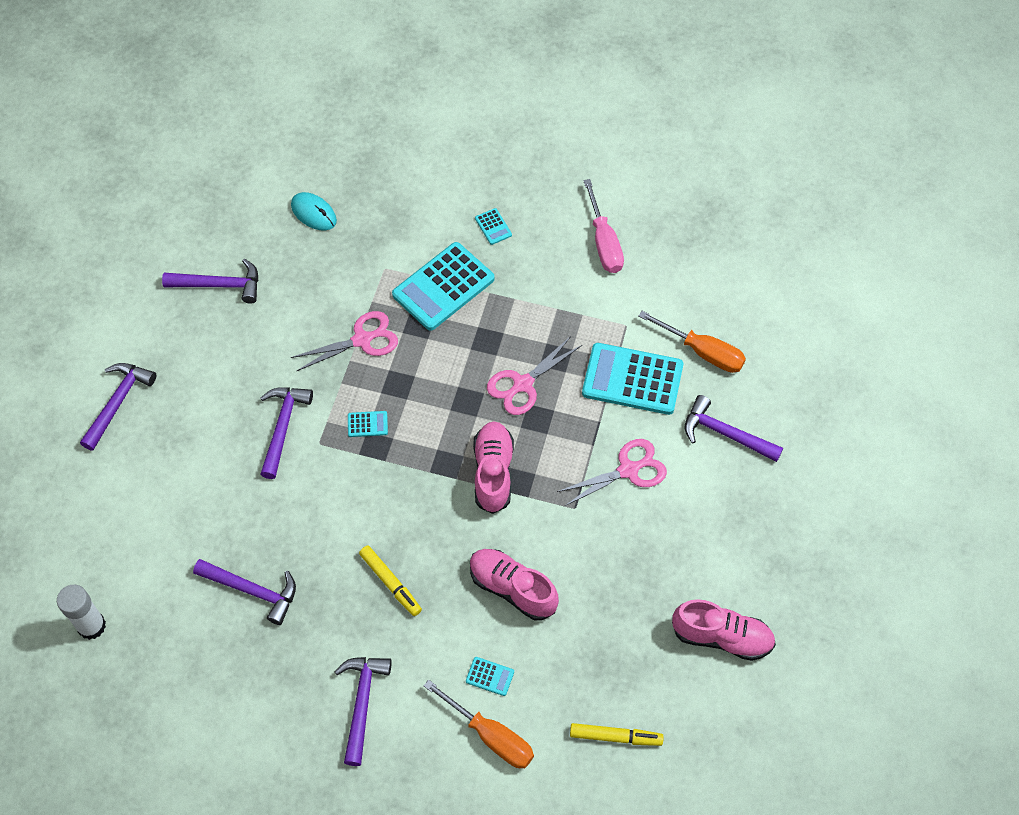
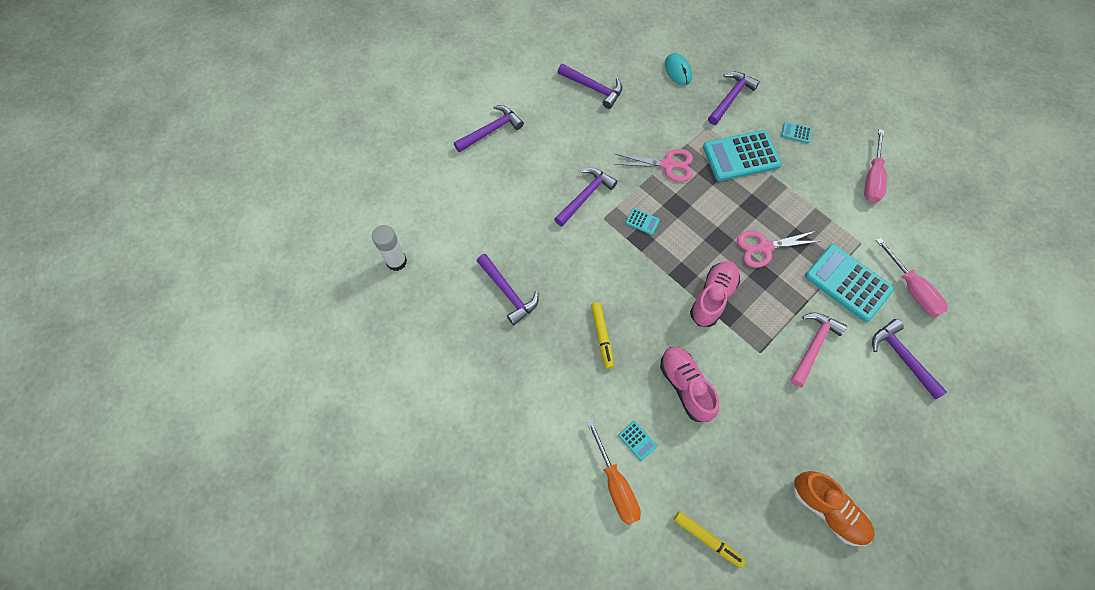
camera: 30 degrees right, 5 degrees up
purple hammer [335,657,392,766] -> purple hammer moved to [708,72,760,125]
turquoise calculator [475,208,512,245] -> turquoise calculator turned 105 degrees clockwise [781,122,812,143]
pink scissors [557,439,667,506] -> pink hammer [790,312,847,387]
orange screwdriver [639,311,746,373] -> pink screwdriver [876,238,948,317]
pink shoe [672,599,776,661] -> orange shoe [793,471,875,546]

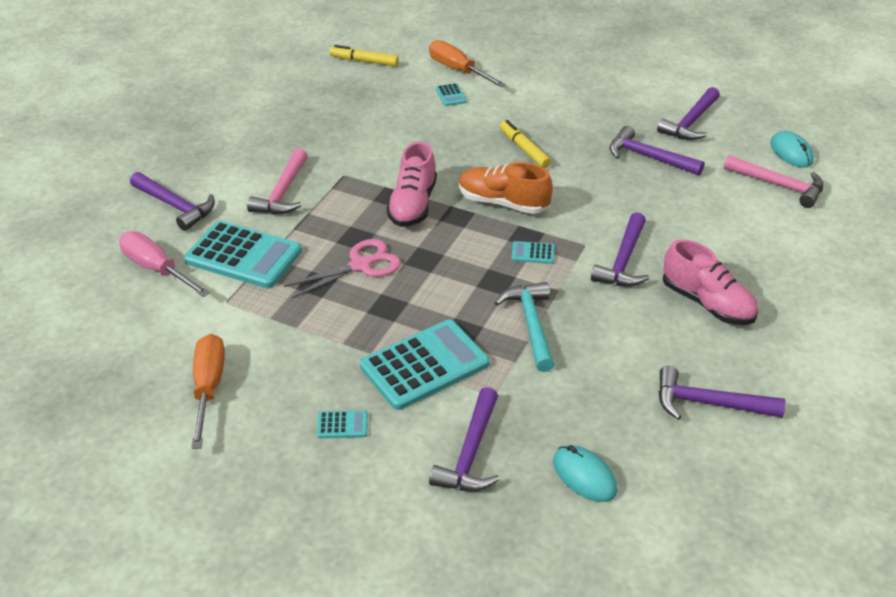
camera: 160 degrees right, 25 degrees down
white glue stick [372,225,407,271] -> turquoise mouse [770,131,814,168]
purple hammer [454,105,524,152] -> purple hammer moved to [657,87,720,140]
pink scissors [613,149,693,182] -> turquoise hammer [494,282,555,372]
turquoise calculator [618,421,657,461] -> turquoise calculator turned 135 degrees counterclockwise [436,83,467,106]
pink shoe [660,347,719,422] -> pink shoe moved to [663,239,758,325]
orange shoe [793,471,875,546] -> orange shoe moved to [459,162,553,214]
pink screwdriver [864,129,887,203] -> orange screwdriver [191,334,225,449]
none -> pink hammer [724,155,824,208]

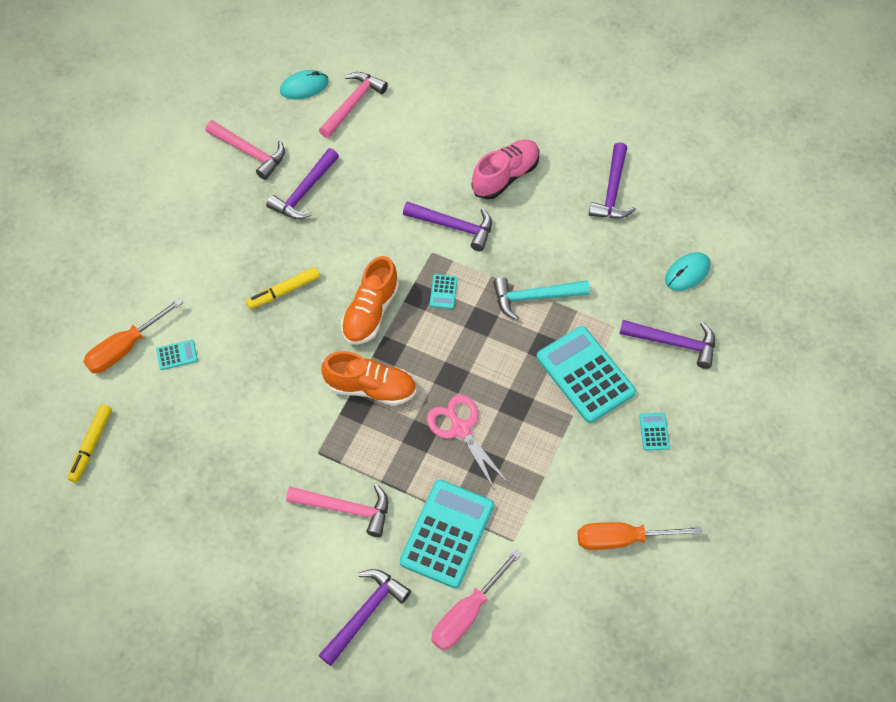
camera: 90 degrees left, 20 degrees up
pink shoe [387,142,437,227] -> orange shoe [322,351,416,406]
purple hammer [657,87,720,140] -> pink hammer [206,120,285,180]

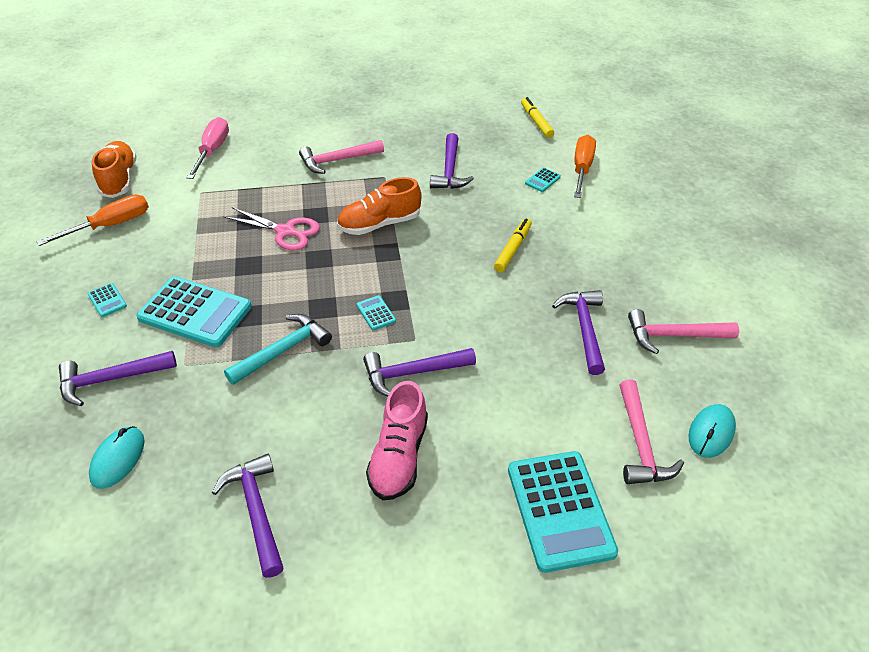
camera: 145 degrees right, 15 degrees down
purple hammer [319,569,411,666] -> purple hammer moved to [430,133,474,189]
orange shoe [341,256,399,345] -> orange shoe moved to [92,141,137,198]
turquoise calculator [399,480,494,588] -> turquoise calculator moved to [508,451,618,573]

